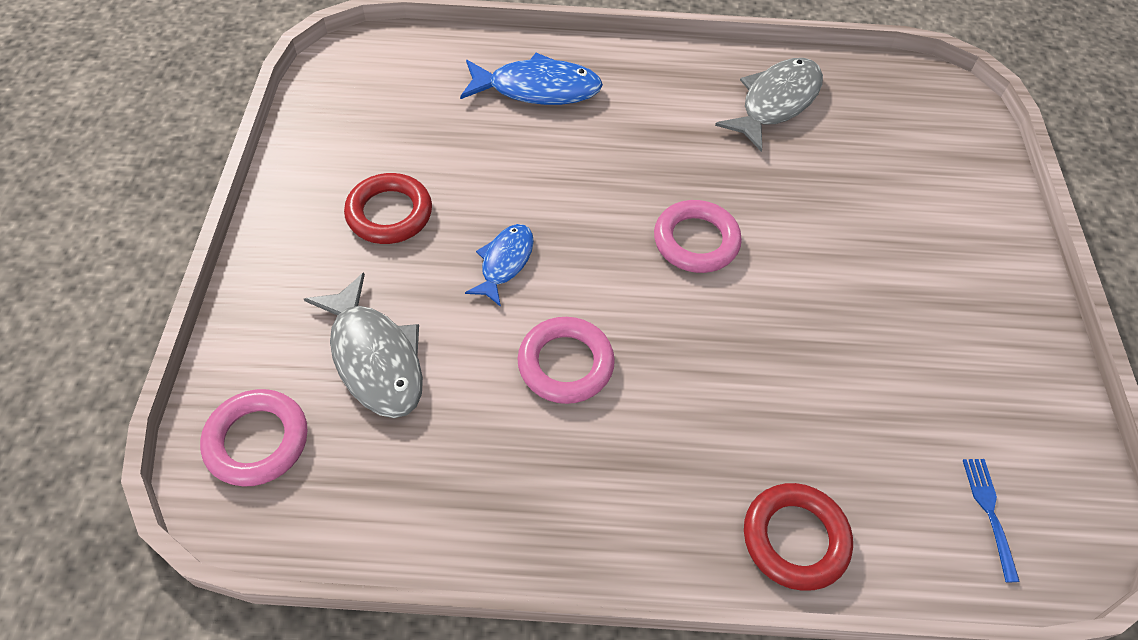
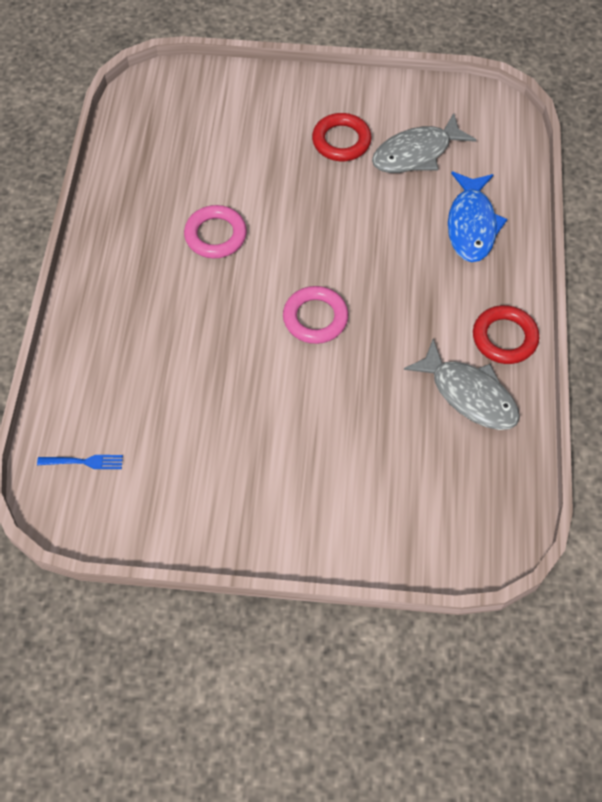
camera: 95 degrees right, 5 degrees up
pink ring [200,389,308,487] -> none
grey fish [304,272,423,418] -> grey fish moved to [372,113,476,173]
blue fish [465,224,534,307] -> none
red ring [744,483,853,591] -> red ring moved to [473,305,539,364]

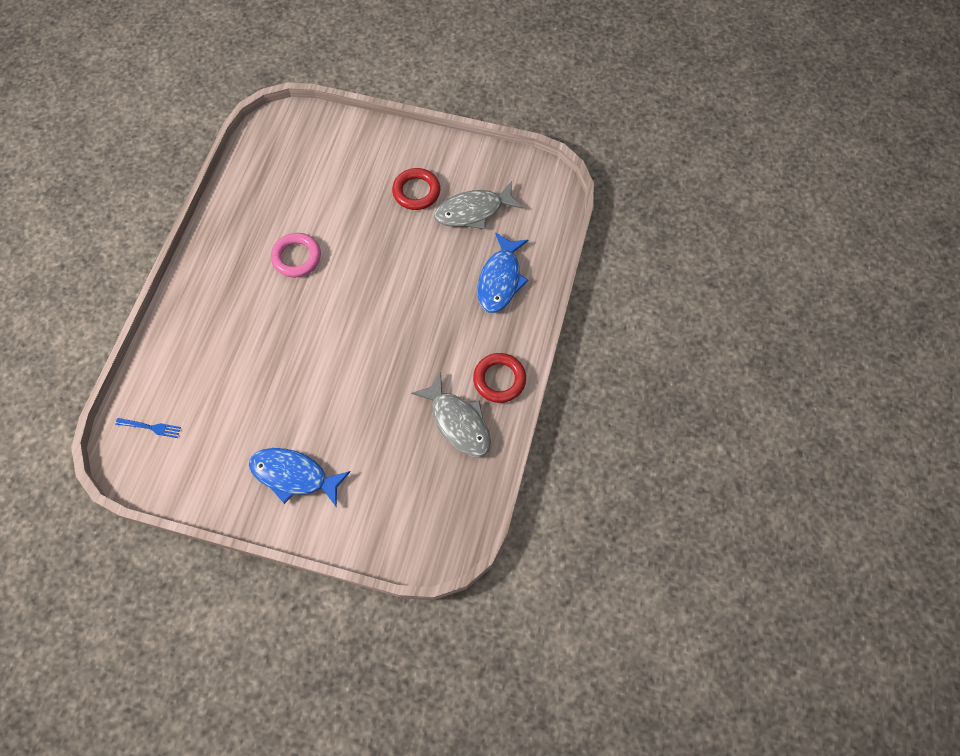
camera: 10 degrees right, 5 degrees up
pink ring [283,286,348,344] -> none
none -> blue fish [249,448,351,508]

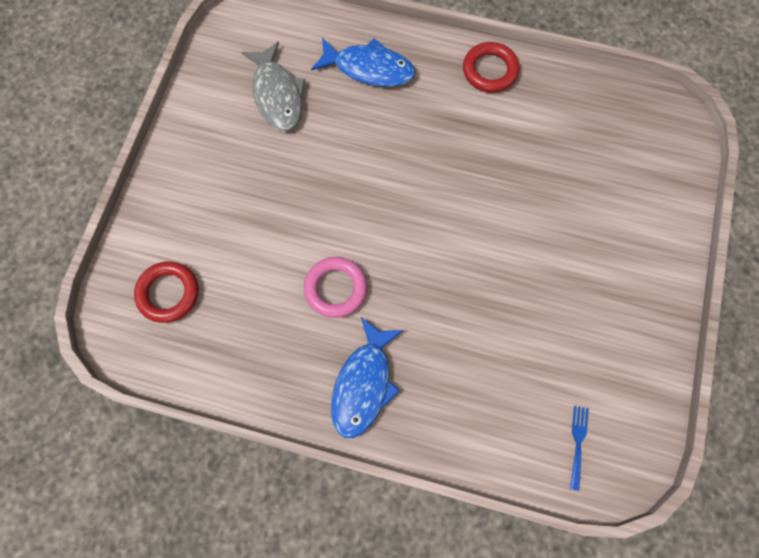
camera: 90 degrees left, 5 degrees up
blue fish [249,448,351,508] -> blue fish moved to [331,317,404,438]
red ring [392,168,440,210] -> red ring moved to [134,261,199,323]
grey fish [411,372,491,457] -> none

